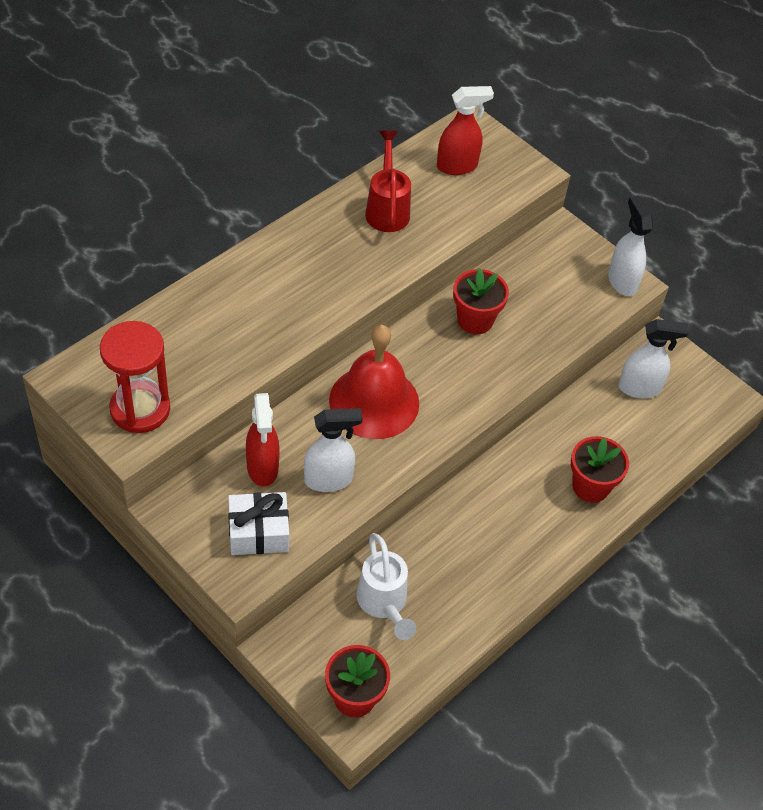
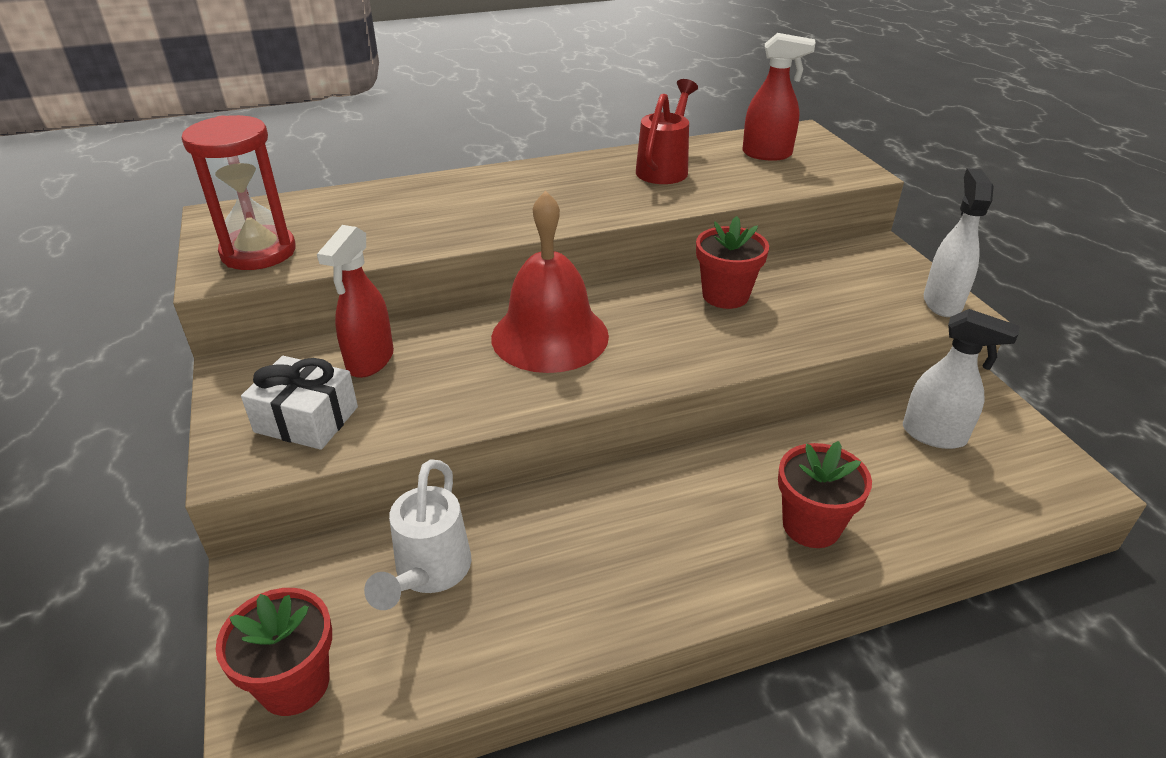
camera: 30 degrees right, 15 degrees down
white spray bottle [304,408,363,492] -> none

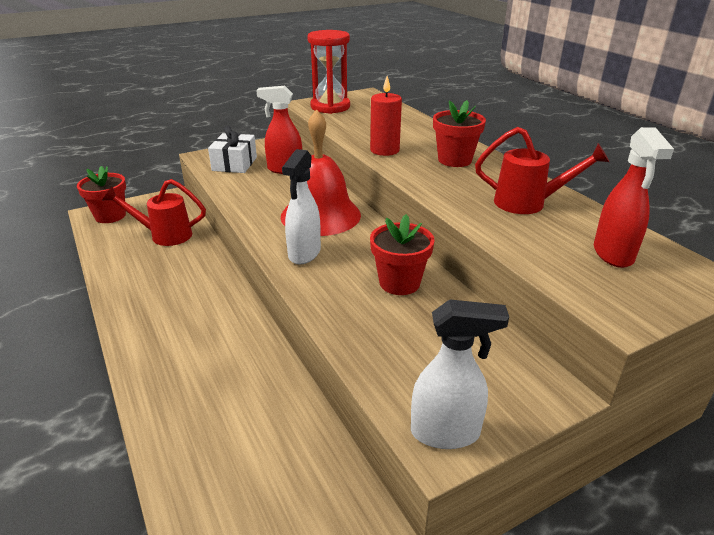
camera: 80 degrees right, 5 degrees down
white watering can [364,459,472,610] -> red watering can [103,179,206,246]
red flower pot [778,441,872,548] -> red flower pot moved to [433,100,486,167]
white spray bottle [903,309,1020,449] -> white spray bottle moved to [282,149,321,264]
none -> red candle [370,76,402,156]

